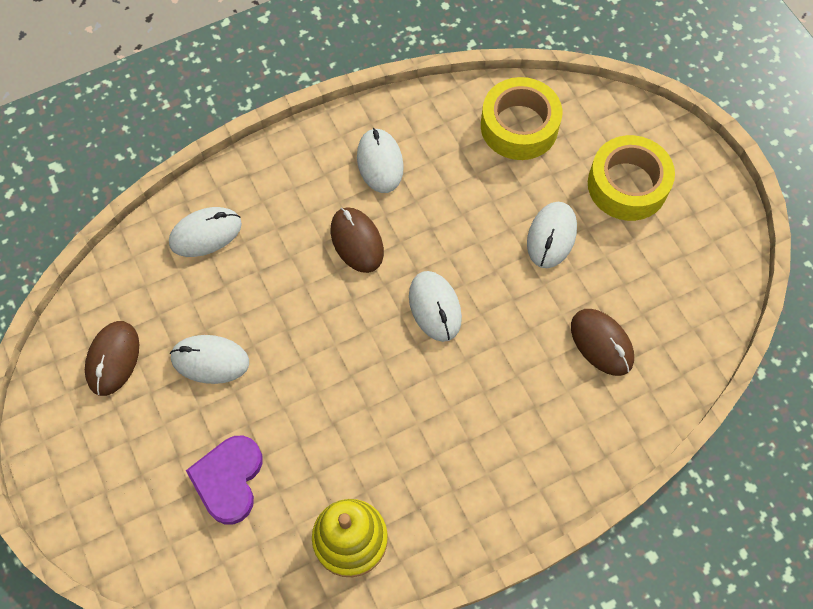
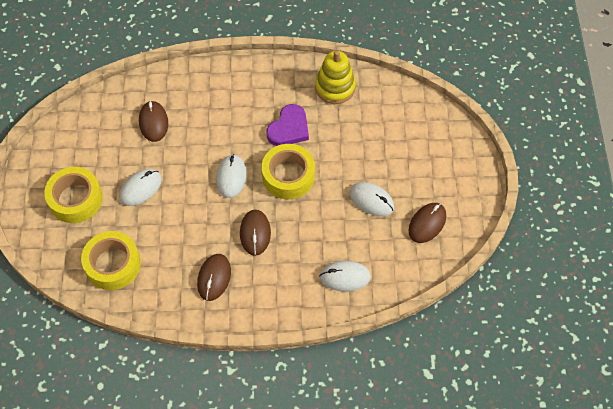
camera: 155 degrees left, 5 degrees down
purple heart [186,436,262,525] -> purple heart moved to [266,104,309,146]
white mouse [357,128,404,193] -> brown mouse [197,254,231,301]
none -> yellow tape [262,144,315,199]

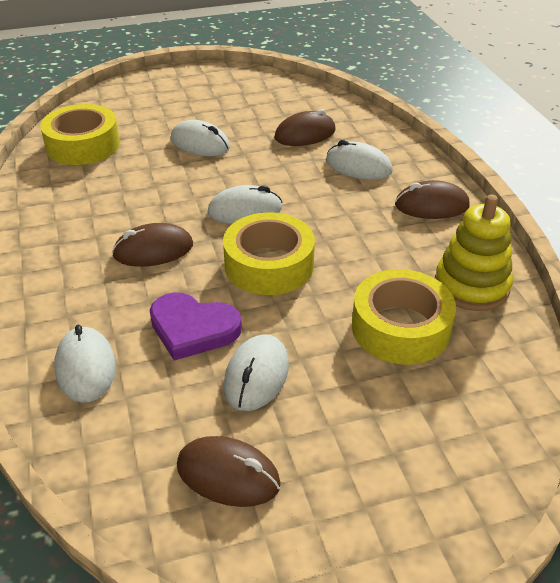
camera: 75 degrees right, 20 degrees down
yellow tape [44,167,103,223] -> yellow tape moved to [352,269,456,364]
brown mouse [197,254,231,301] -> brown mouse moved to [395,180,470,219]
purple heart [266,104,309,146] -> purple heart moved to [150,292,242,360]
none -> white mouse [326,140,393,180]

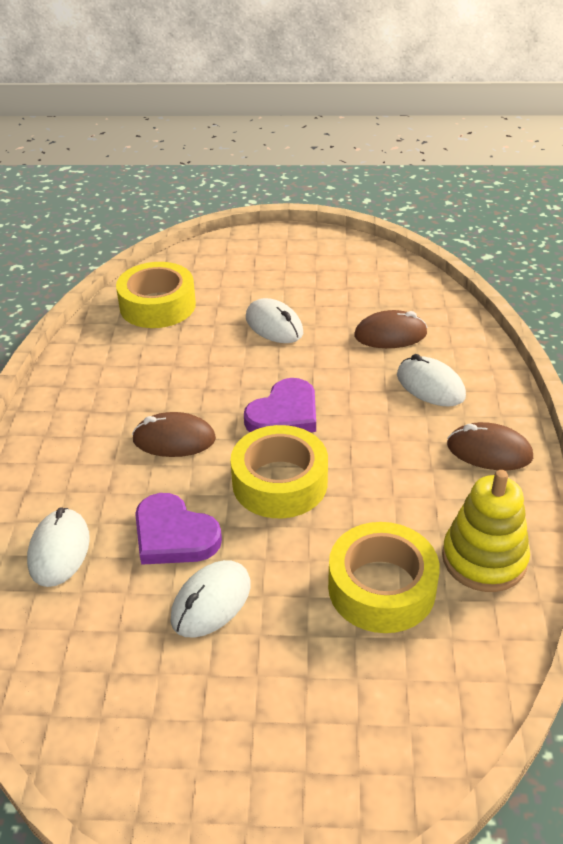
camera: 20 degrees right, 0 degrees up
brown mouse [177,436,281,507] -> none
white mouse [207,185,283,224] -> purple heart [244,378,316,432]

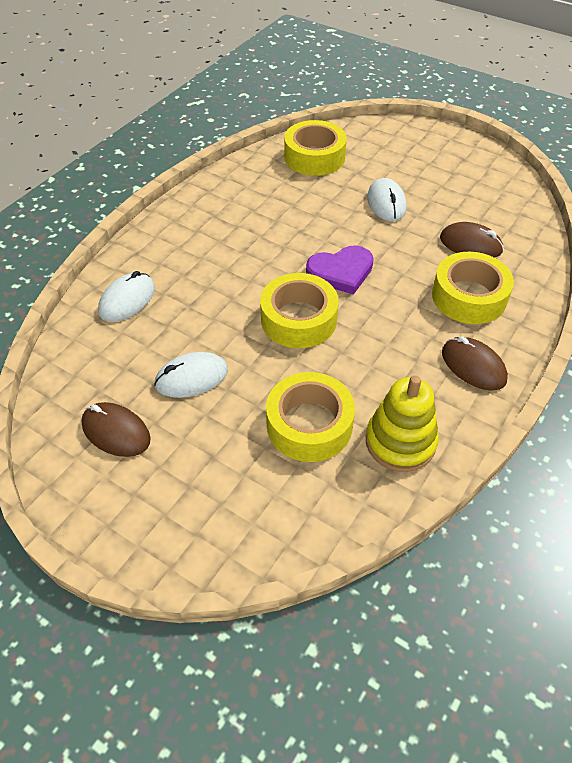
camera: 30 degrees right, 10 degrees up
brown mouse [132,412,216,457] -> brown mouse moved to [81,402,151,457]
purple heart [135,493,222,565] -> none
white mouse [397,354,466,407] -> yellow tape [432,252,514,324]

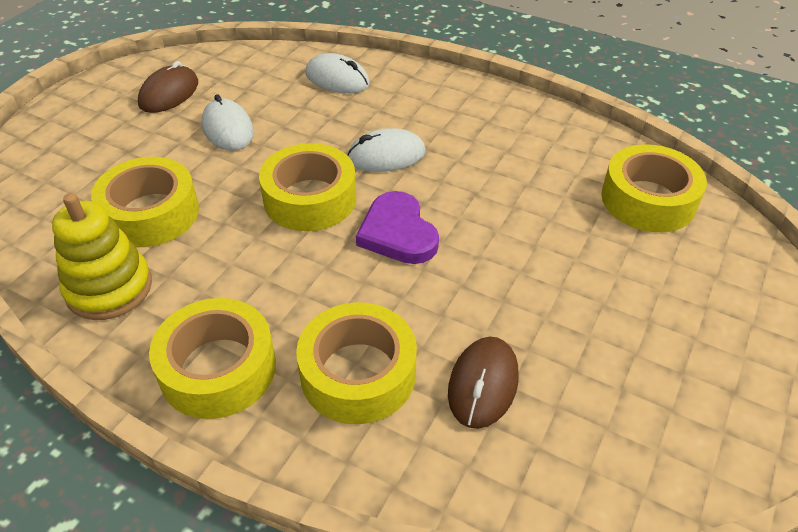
camera: 85 degrees right, 5 degrees down
white mouse [367,178,407,222] -> white mouse moved to [347,128,426,172]
brown mouse [442,336,508,391] -> yellow tape [149,298,276,419]

